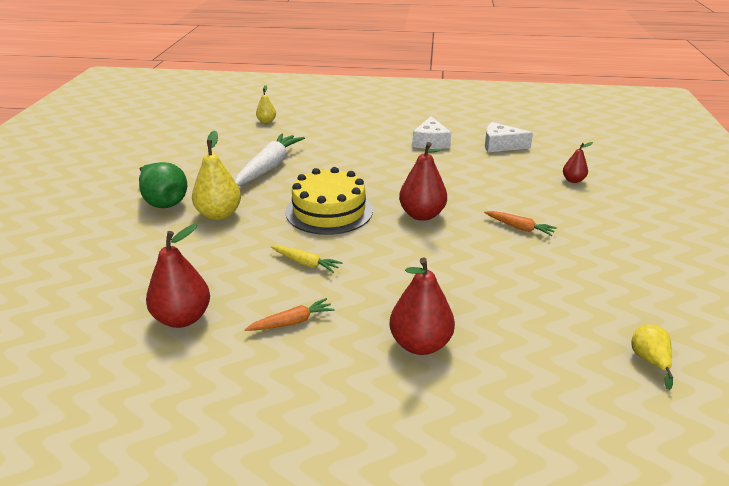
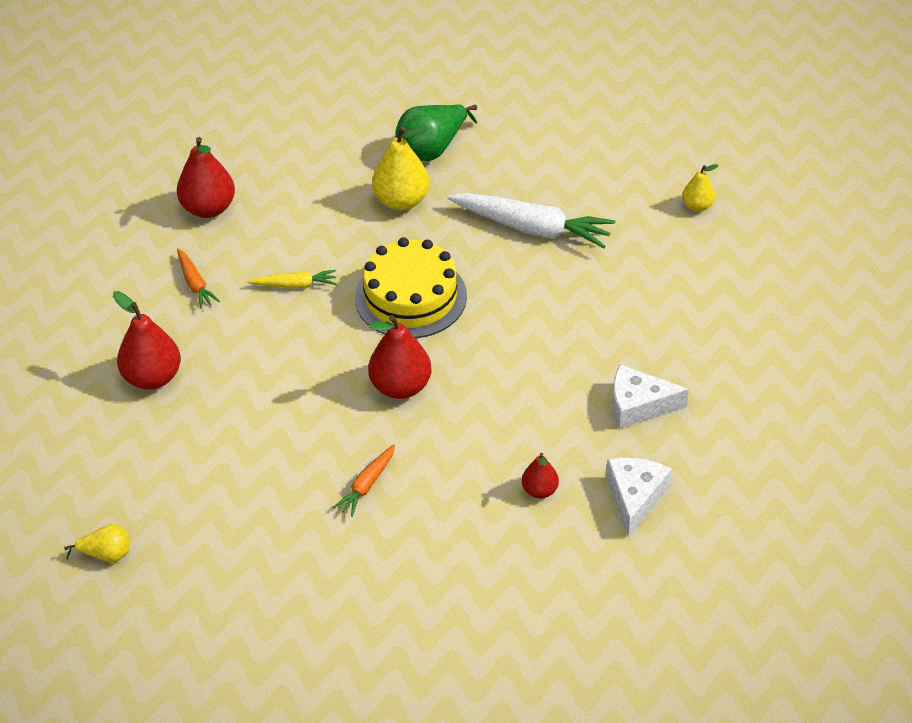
camera: 90 degrees right, 15 degrees up
yellow carrot [271,245,343,273] -> yellow carrot turned 120 degrees counterclockwise [247,270,337,289]
red pear [563,142,593,183] -> red pear moved to [522,453,559,499]

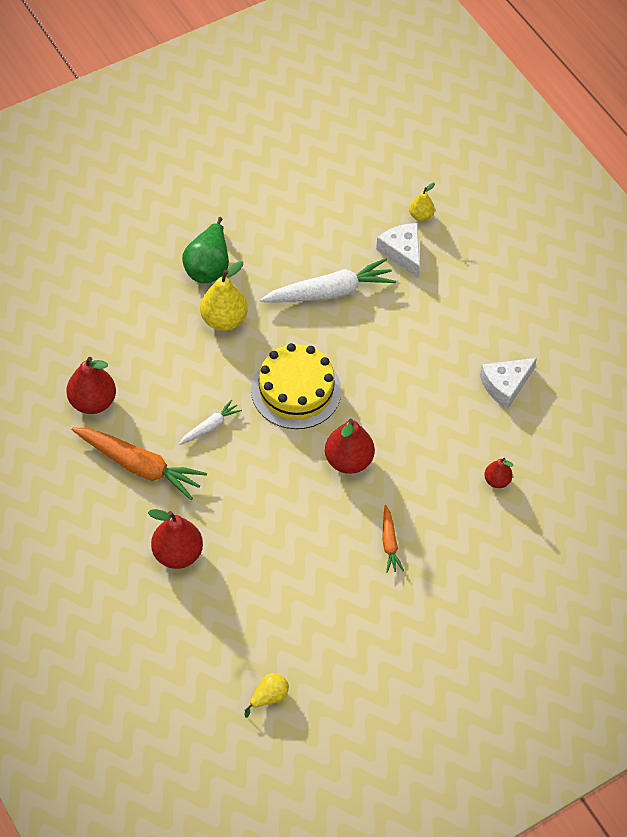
camera: 40 degrees left, 10 degrees up
orange carrot [177,249,220,309] -> orange carrot [72,427,207,500], size x1.97
yellow carrot [247,270,337,289] -> white carrot [179,400,242,445]
white cheese [606,458,672,537] -> white cheese moved to [376,223,420,278]

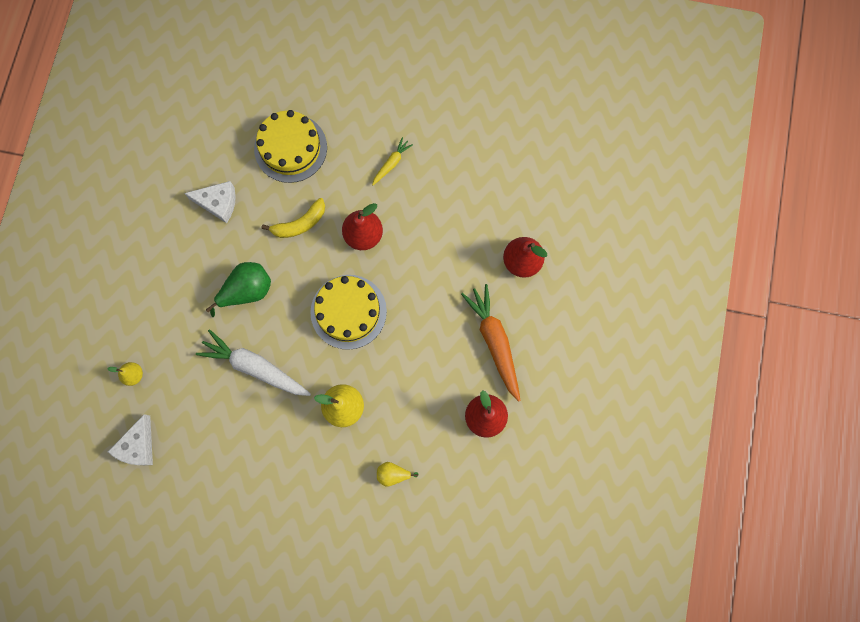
camera: 135 degrees left, 20 degrees up
white carrot [179,400,242,445] -> none
green pear [182,217,229,283] -> green pear moved to [206,262,271,317]
yellow pear [245,673,289,718] -> yellow pear moved to [377,462,419,487]
white cheese [376,223,420,278] -> white cheese moved to [108,414,153,465]
orange carrot [382,505,404,573] -> yellow carrot [372,137,413,185]
red pear [484,458,513,488] -> yellow cake [254,110,327,183]
none -> yellow banana [262,198,325,238]

